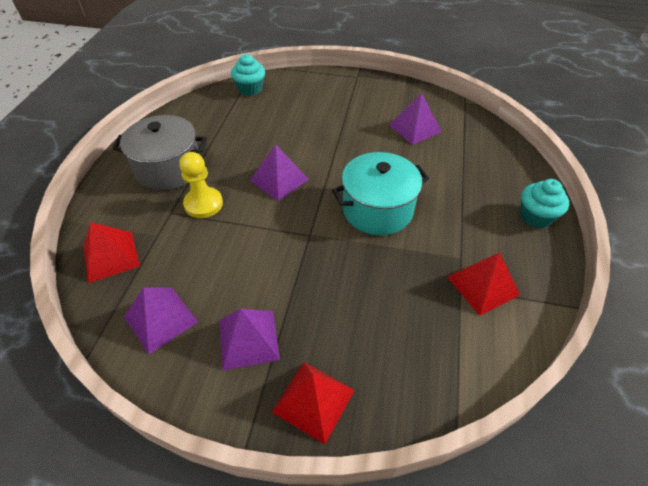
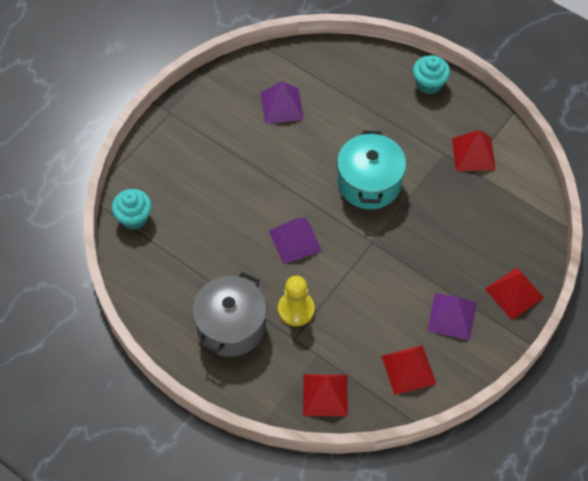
camera: 65 degrees left, 10 degrees up
purple pyramid [124,287,198,354] -> red pyramid [381,345,436,395]

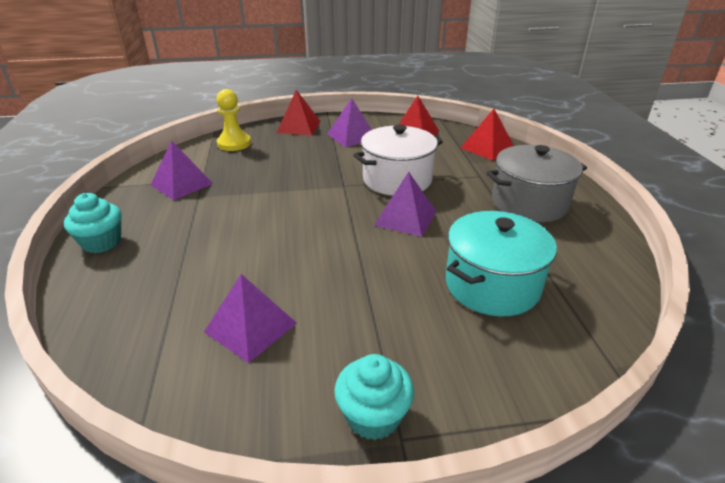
camera: 135 degrees left, 25 degrees down
turquoise cupcake [112,189,152,230] -> turquoise cupcake moved to [334,354,414,440]
yellow pawn [278,276,315,326] -> yellow pawn moved to [217,89,251,151]
turquoise pot [337,130,406,209] -> turquoise pot moved to [446,211,557,316]
red pyramid [452,130,496,171] -> purple pyramid [151,140,213,200]
none -> white pot [353,125,442,196]

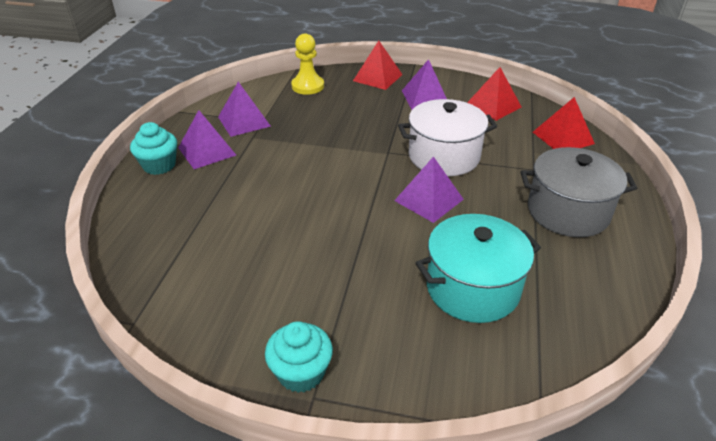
camera: 20 degrees right, 5 degrees up
purple pyramid [204,274,297,363] -> purple pyramid moved to [178,110,236,169]

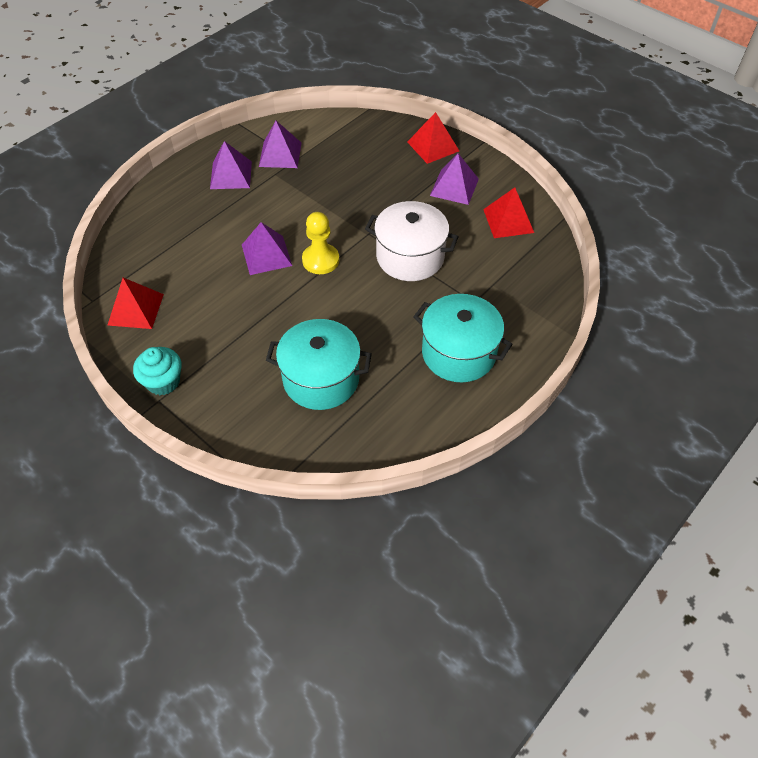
camera: 30 degrees right, 15 degrees up
turquoise cupcake [130,122,177,175] -> none
yellow pawn [291,33,324,95] -> yellow pawn moved to [302,212,339,274]
purple pyramid [394,156,464,223] -> purple pyramid moved to [242,222,292,275]
grey pot [521,147,637,237] -> turquoise pot [413,294,513,382]
red pyramid [533,97,595,149] -> red pyramid moved to [108,278,164,329]

